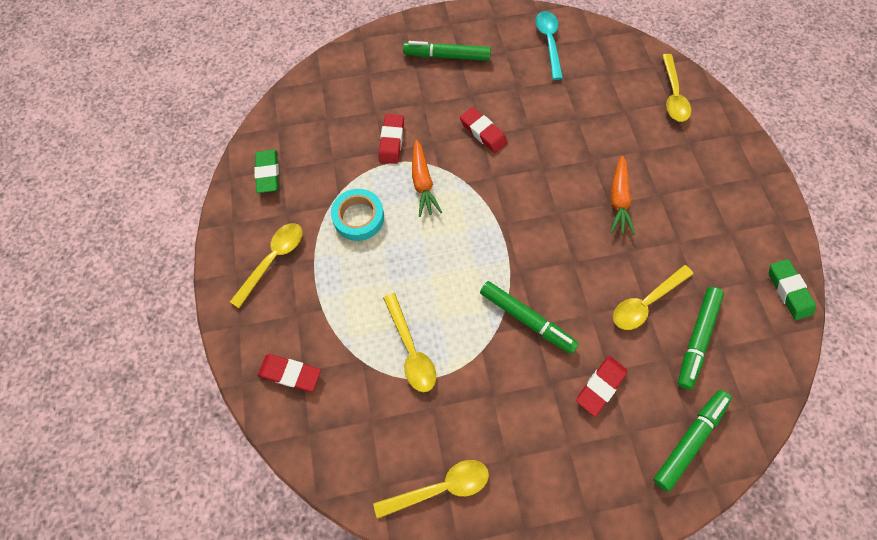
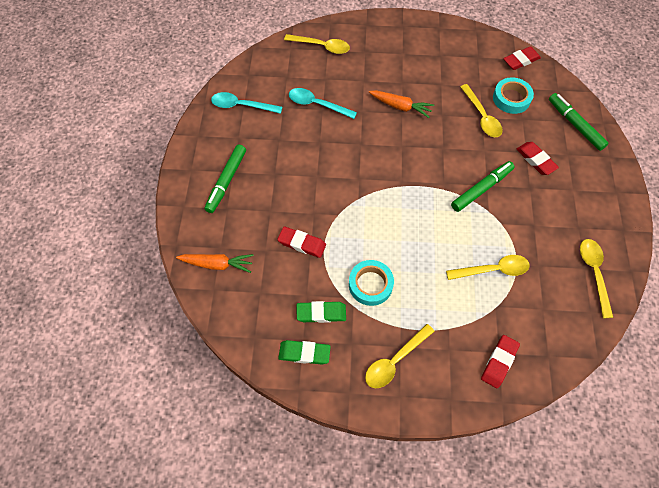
camera: 75 degrees left, 5 degrees down
yellow spoon [230,223,303,308] -> yellow spoon turned 90 degrees counterclockwise [365,324,435,388]
orange carrot [412,140,442,217] -> orange carrot moved to [176,254,254,273]
red eraser [460,107,508,153] -> red eraser moved to [503,46,541,70]
green marker [678,287,724,390] -> turquoise tape [493,77,534,114]
green eraser [769,259,816,320] -> green eraser moved to [297,301,346,323]
none -> turquoise spoon [289,88,357,119]

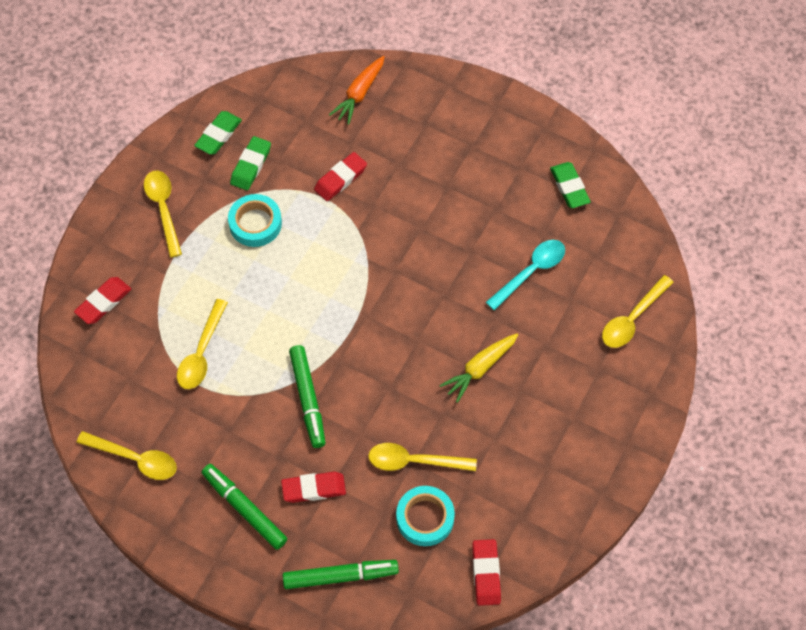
camera: 115 degrees right, 0 degrees up
green marker [204,145,246,213] -> green marker moved to [202,464,287,550]
turquoise spoon [211,92,282,114] -> green eraser [550,162,591,208]
orange carrot [369,90,434,118] -> yellow carrot [439,333,518,403]
red eraser [481,335,520,388] -> red eraser turned 75 degrees clockwise [74,277,131,324]

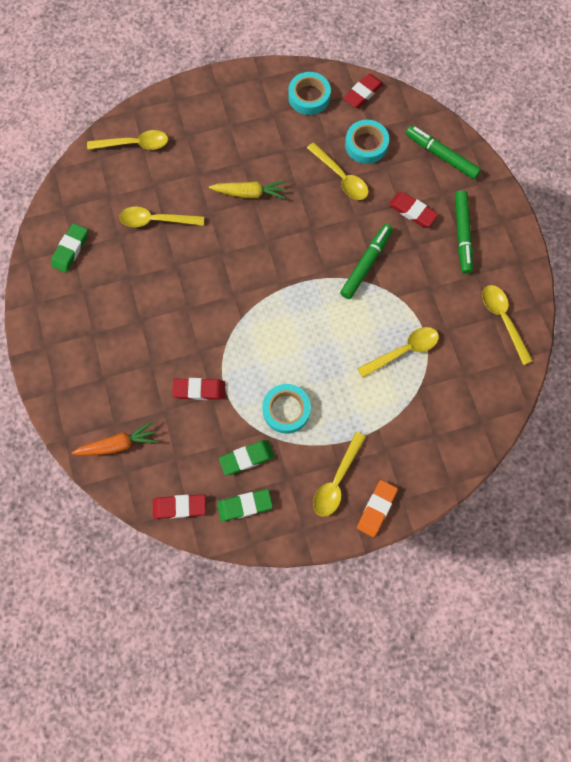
camera: 135 degrees left, 10 degrees up
red eraser [74,277,131,324] -> red eraser moved to [153,494,206,519]
turquoise spoon [486,240,565,311] -> yellow spoon [119,206,204,227]
none -> turquoise tape [288,72,331,115]
none -> orange eraser [357,480,398,537]

